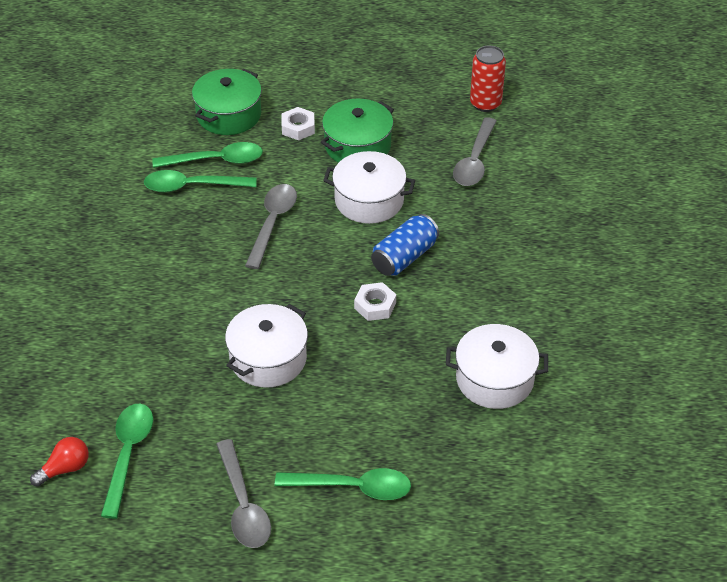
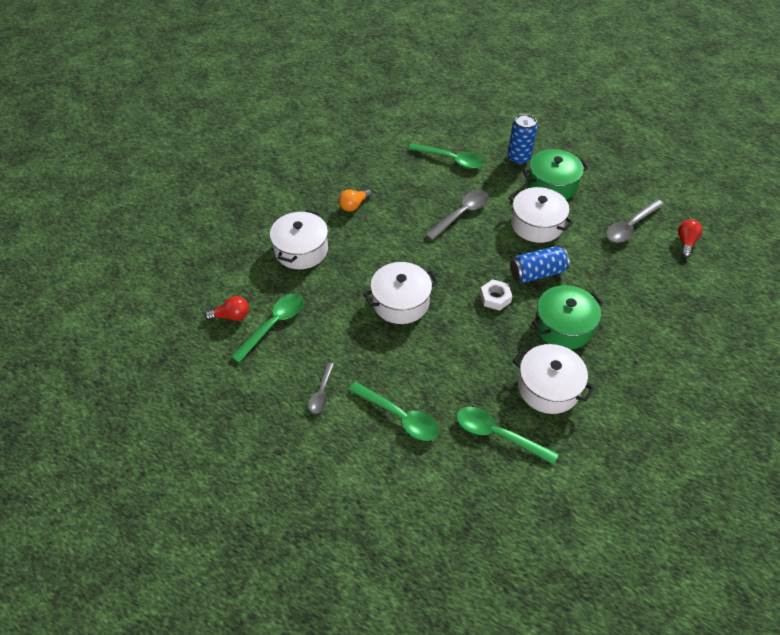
camera: 30 degrees right, 5 degrees up
green spoon [144,170,257,192] -> green spoon moved to [456,407,559,465]
green pot [192,69,262,135] -> green pot moved to [532,285,604,350]
grey spoon [216,439,271,548] -> grey spoon [308,362,334,413], size x0.60
white nut [282,107,315,140] -> blue can [508,114,538,165]
red can [470,46,506,112] -> none
none -> white pot [270,210,328,269]
none -> orange light bulb [339,189,372,211]
none -> red light bulb [678,219,702,258]

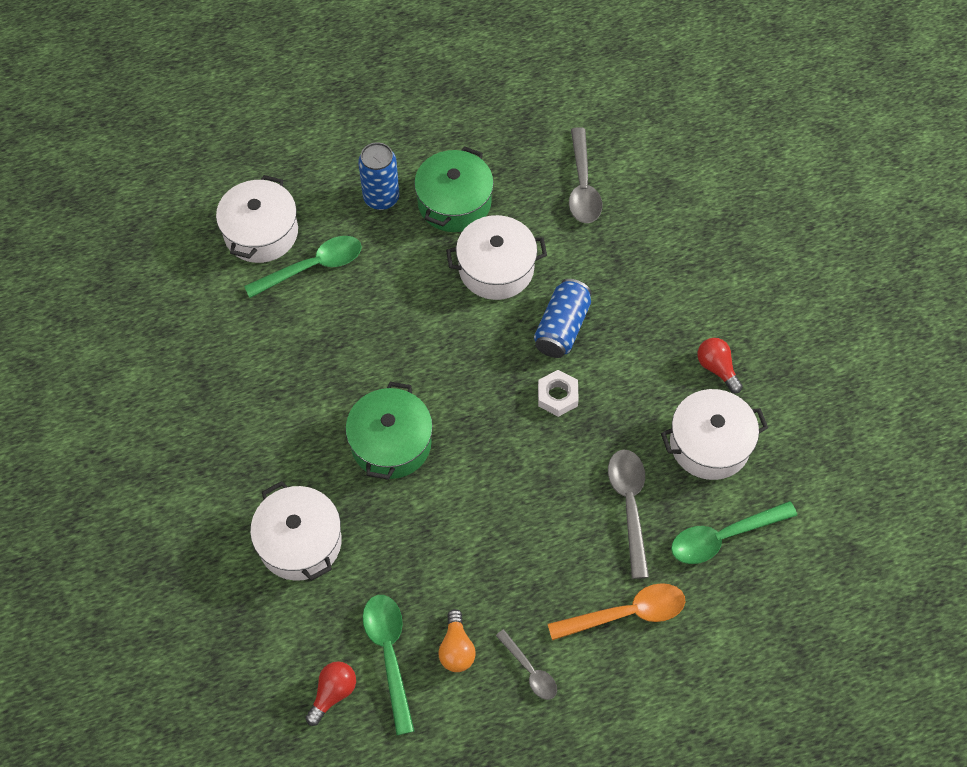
camera: 50 degrees left, 10 degrees up
orange light bulb [339,189,372,211] -> orange light bulb moved to [438,609,476,672]
green spoon [348,382,439,441] -> orange spoon [548,583,685,640]
white pot [364,262,438,324] -> white pot moved to [216,175,298,263]
grey spoon [425,190,489,240] -> grey spoon moved to [608,449,649,579]
green pot [532,285,604,350] -> green pot moved to [345,382,433,480]
red light bulb [678,219,702,258] -> red light bulb moved to [697,338,743,393]

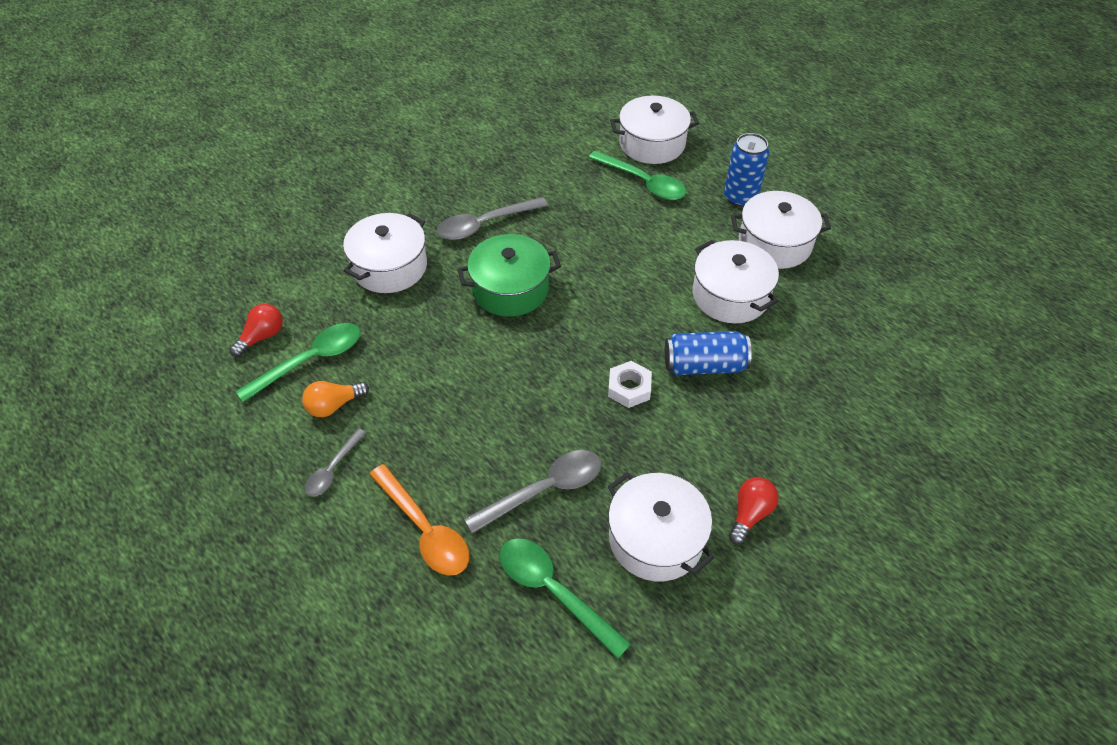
camera: 65 degrees right, 10 degrees down
red light bulb [305,661,356,726] -> red light bulb turned 60 degrees counterclockwise [230,304,283,357]
green pot [414,146,494,232] -> white pot [731,191,831,269]
grey spoon [569,127,602,223] -> grey spoon moved to [437,197,548,240]

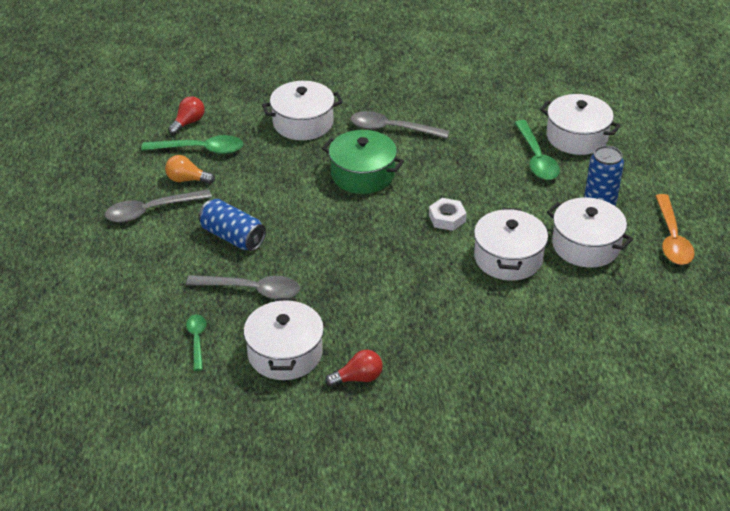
camera: 40 degrees right, 10 degrees down
red light bulb [230,304,283,357] -> red light bulb turned 45 degrees counterclockwise [168,96,205,135]
grey spoon [305,429,366,497] -> grey spoon [105,189,212,223], size x1.66
orange spoon [369,464,469,576] -> orange spoon moved to [656,194,695,265]
green spoon [500,538,631,659] -> green spoon [186,314,206,371], size x0.60
white nut [608,361,652,408] -> white nut moved to [429,198,467,231]
blue can [665,331,752,375] -> blue can moved to [198,199,266,251]

